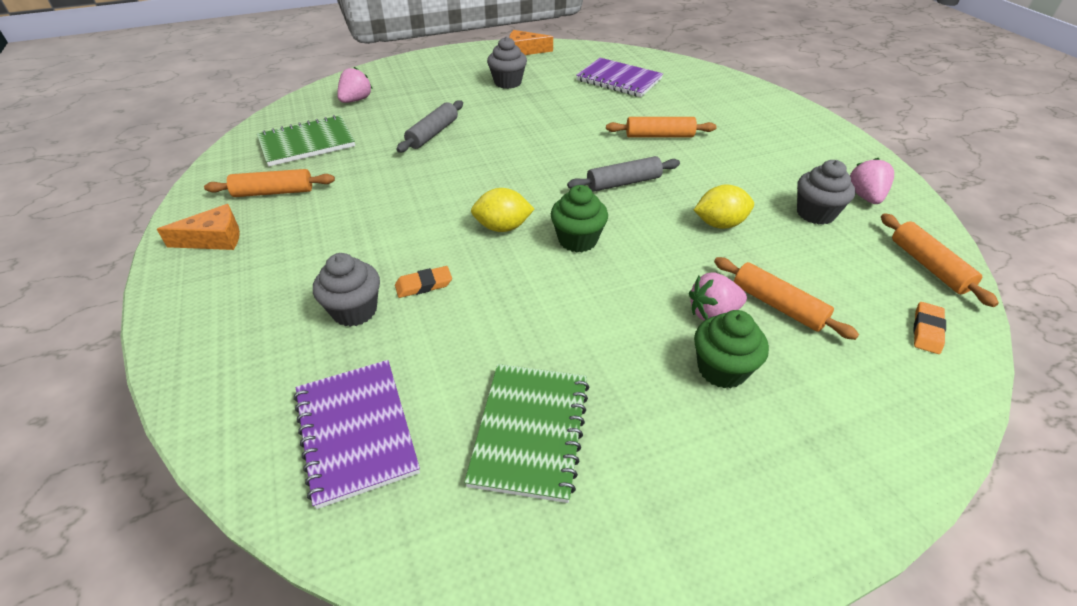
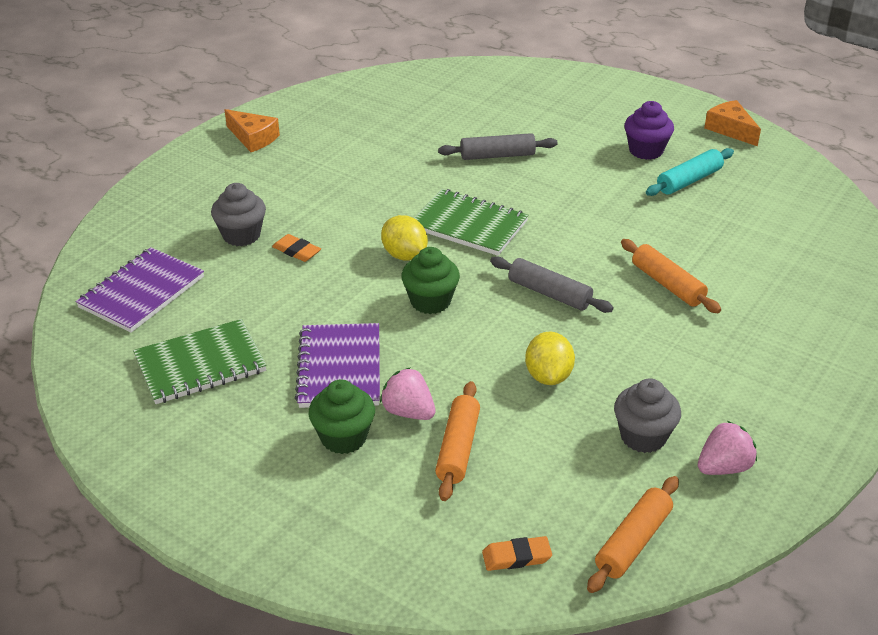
camera: 55 degrees right, 5 degrees down
orange rolling pin [204,169,335,197] -> none
green notebook [257,115,355,166] -> green notebook moved to [414,189,528,256]
pink strawberry [337,67,373,103] -> none
grey cupcake [487,37,527,89] -> purple cupcake [625,101,674,160]
purple notebook [576,58,663,97] -> purple notebook moved to [295,323,380,408]
yellow lemon [694,185,754,229] -> yellow lemon turned 45 degrees clockwise [525,331,575,385]
none -> turquoise rolling pin [646,148,734,196]

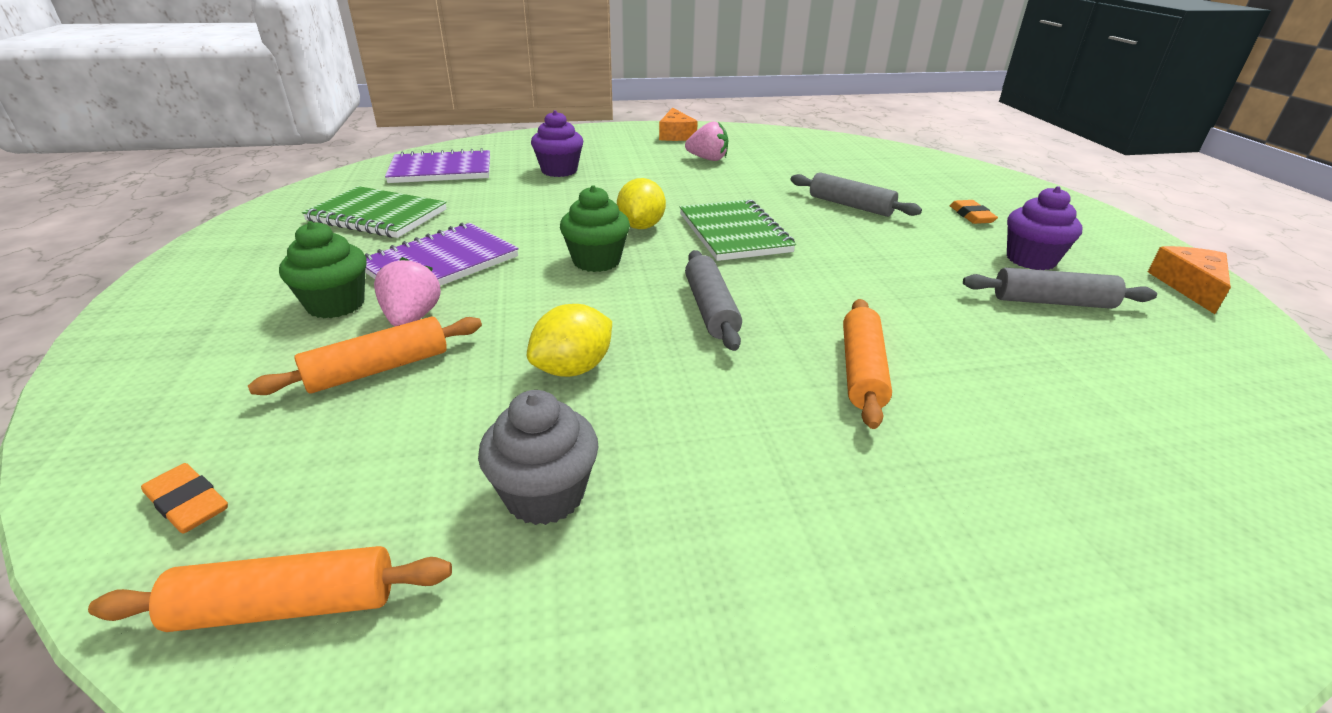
camera: 45 degrees right, 5 degrees down
grey cupcake [211,183,266,246] -> purple cupcake [531,110,583,177]
orange eraser [272,234,321,262] -> orange eraser moved to [950,200,998,224]
turquoise rolling pin [646,148,734,196] -> grey rolling pin [963,268,1157,309]
pink strawberry [698,421,757,475] -> pink strawberry moved to [685,121,728,161]

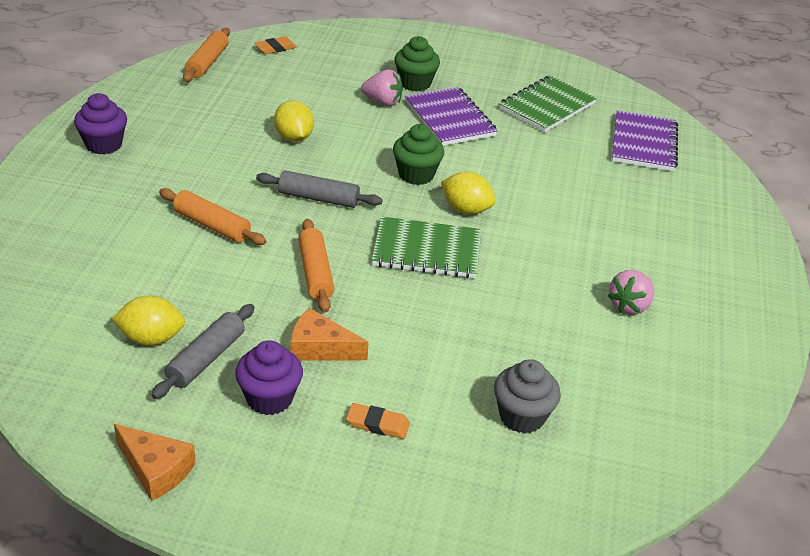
camera: 110 degrees right, 5 degrees up
orange rolling pin [248,316,482,395] -> orange rolling pin moved to [298,219,334,313]
grey cupcake [478,390,599,525] -> grey cupcake moved to [494,359,561,434]
purple cupcake [531,110,583,177] -> purple cupcake moved to [74,93,127,155]
orange cheese [659,108,698,141] -> orange cheese moved to [291,308,369,361]
grey rolling pin [790,172,922,217] -> none
none -> yellow lemon [111,296,185,346]

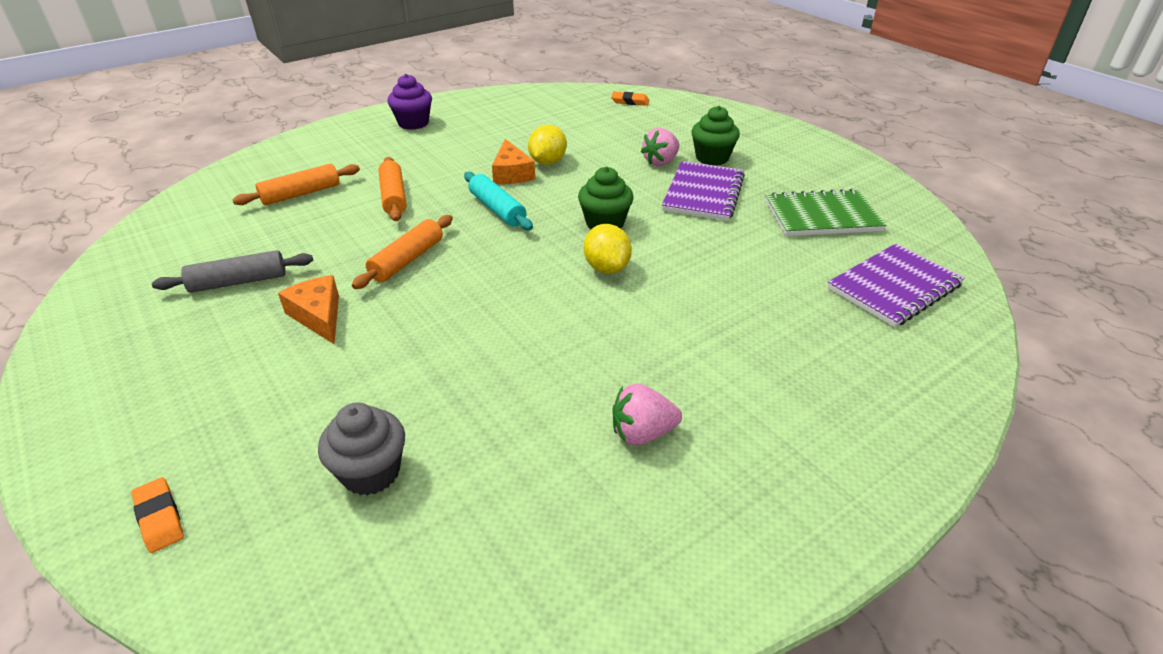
camera: 45 degrees right, 0 degrees up
yellow lemon [111,296,185,346] -> none
orange cheese [114,424,196,501] -> orange cheese moved to [492,139,535,184]
orange rolling pin [183,28,230,82] -> orange rolling pin moved to [232,164,360,205]
purple cupcake [235,340,303,415] -> none
grey rolling pin [256,170,383,208] -> turquoise rolling pin [464,172,533,230]
orange eraser [346,403,410,439] -> orange eraser moved to [131,477,184,553]
pink strawberry [361,70,403,106] -> pink strawberry turned 75 degrees clockwise [641,128,680,166]
green notebook [372,216,482,278] -> none

